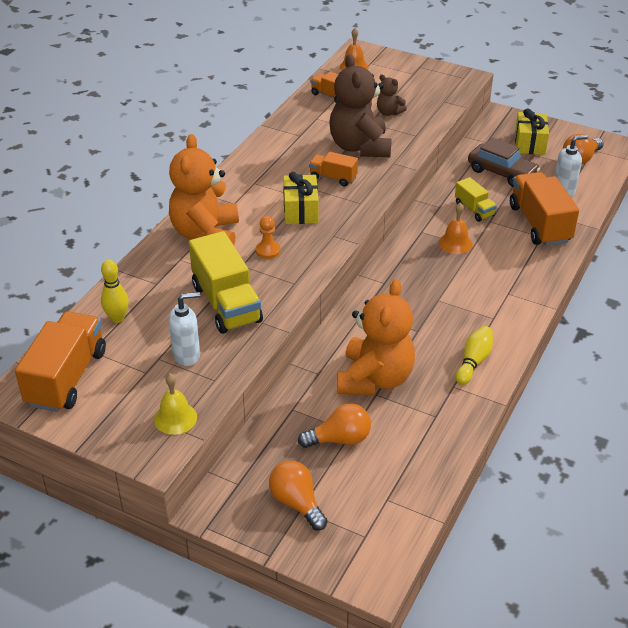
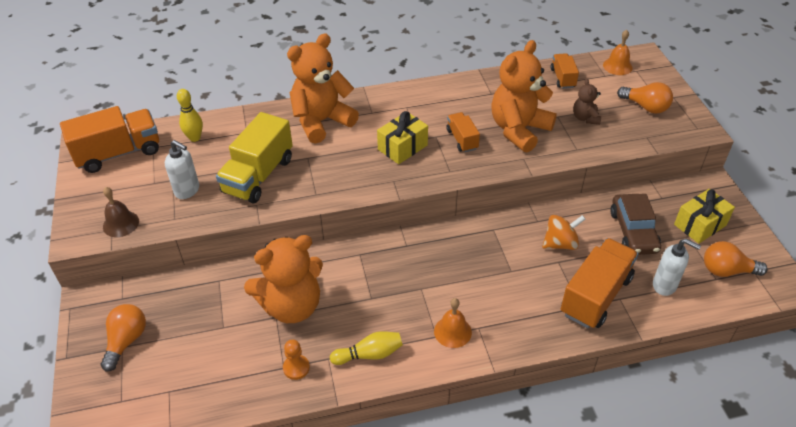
camera: 50 degrees right, 5 degrees up
yellow bell [154,373,197,435] -> brown bell [103,187,139,237]
orange pawn [256,216,280,259] -> orange pawn moved to [283,339,310,380]
orange light bulb [298,403,371,448] -> orange light bulb moved to [617,82,673,114]
brown teddy bear [329,54,392,157] -> orange teddy bear [491,40,557,153]
orange bell [439,203,473,254] -> orange bell moved to [434,298,472,348]
yellow truck [455,177,497,222] -> orange spinning top [542,215,586,250]

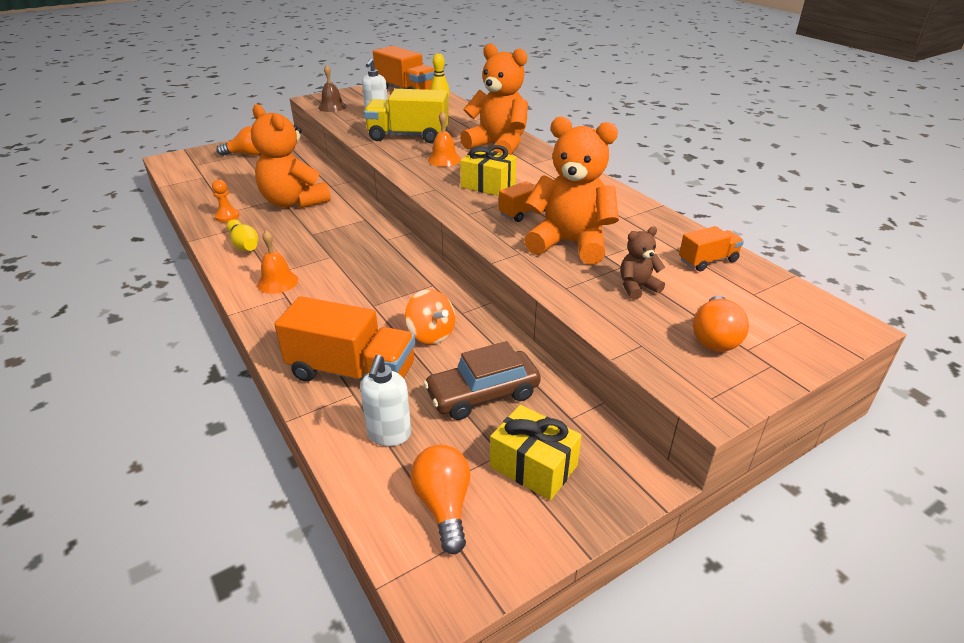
camera: 70 degrees right, 10 degrees down
orange bell [603,30,633,75] -> orange bell moved to [428,111,461,167]

